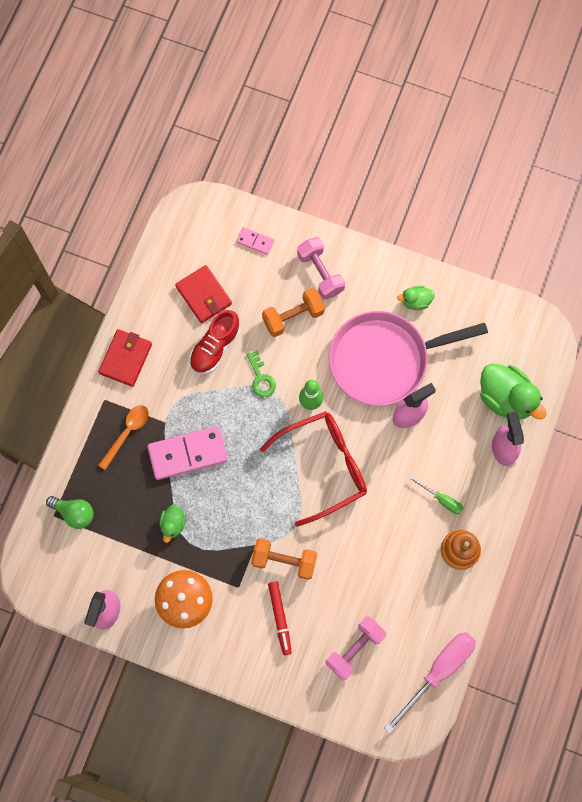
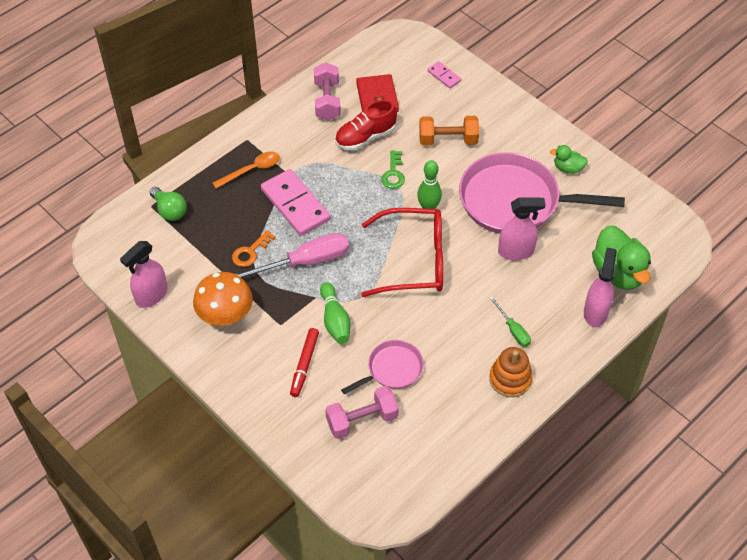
camera: 25 degrees right, 20 degrees down
red wallet [98,329,152,387] -> none
pink domino [147,426,228,480] -> pink domino turned 45 degrees clockwise [261,169,330,236]
green duck [159,504,186,543] -> orange key [232,230,276,267]
orange dumbbell [251,538,317,580] -> green bowling pin [320,282,351,344]
pink dumbbell [297,237,345,300] -> pink dumbbell moved to [314,63,341,121]
pink screwdriver [384,632,476,734] -> pink screwdriver moved to [236,233,349,278]
none -> pink pan [341,340,424,395]

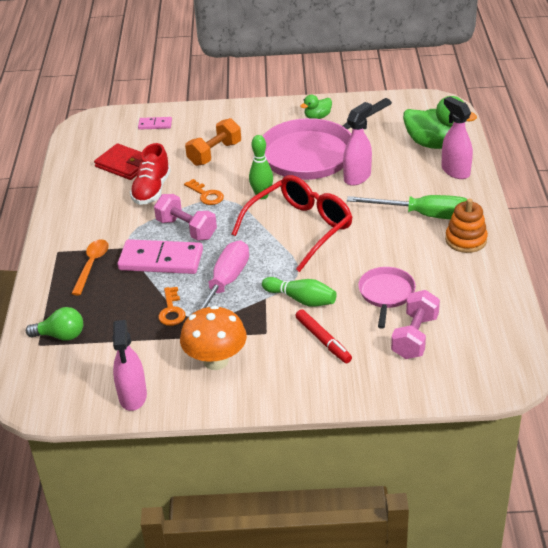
camera: 45 degrees left, 15 degrees down
pink dumbbell [314,63,341,121] -> pink dumbbell moved to [154,194,217,241]
green key [382,150,405,189] -> orange key [184,179,224,205]
green screwdriver [490,296,531,347] -> green screwdriver [347,195,467,220], size x1.96

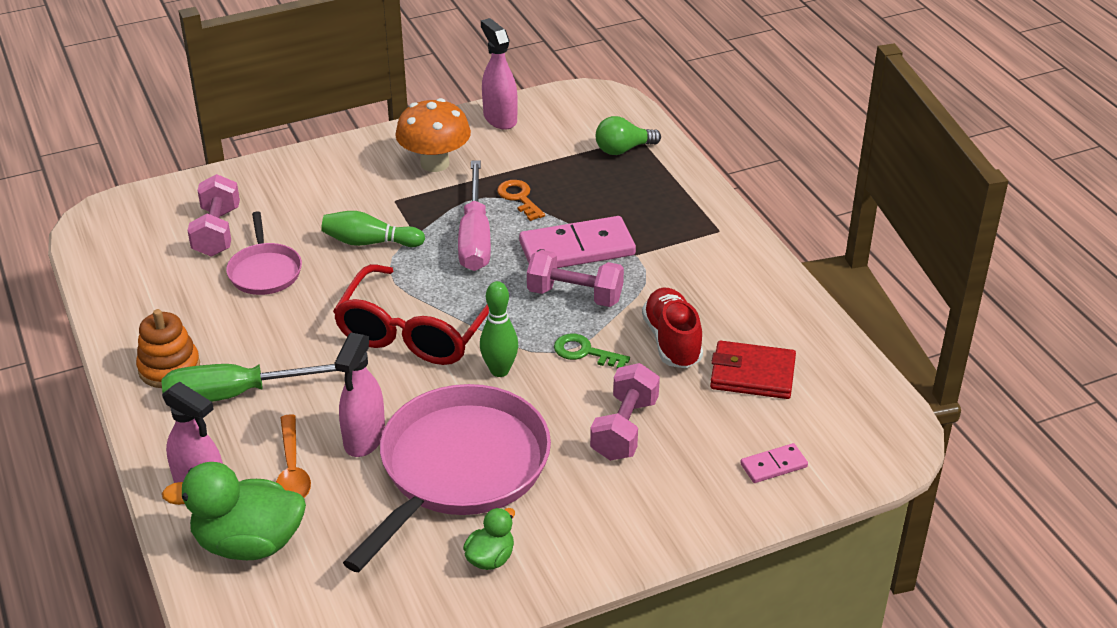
camera: 155 degrees right, 0 degrees up
orange spoon [71,239,109,295] -> orange spoon moved to [276,414,311,498]
orange key [184,179,224,205] -> green key [554,334,630,369]
orange dumbbell [185,118,241,166] -> pink dumbbell [590,363,660,461]
red marker [295,309,352,363] -> none

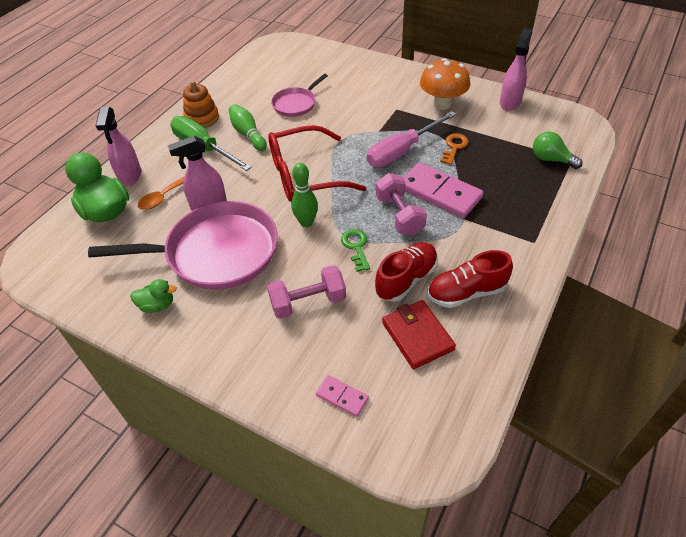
camera: 55 degrees right, 10 degrees up
pink dumbbell [187,174,240,257] -> none
green bowling pin [321,211,425,247] -> green bowling pin moved to [229,104,267,151]
none -> red shoe [428,250,513,308]

